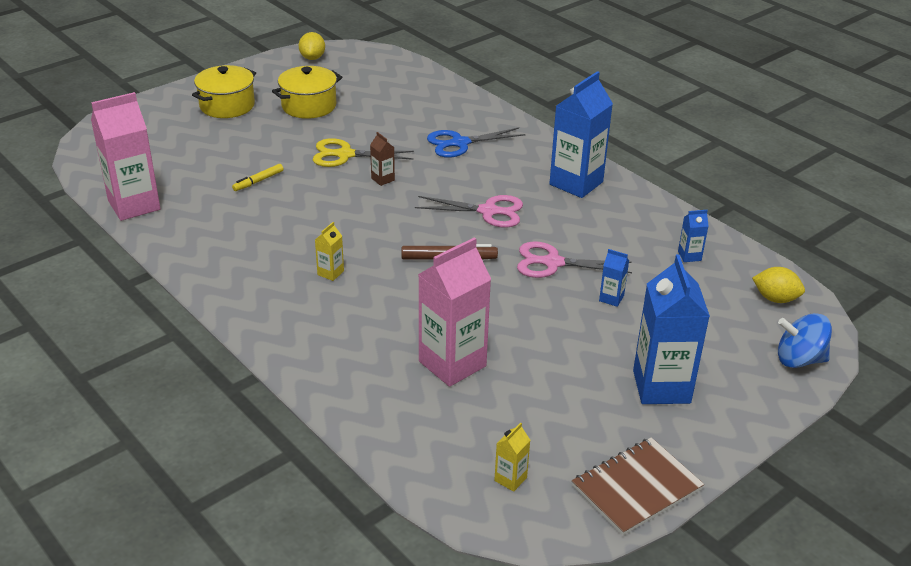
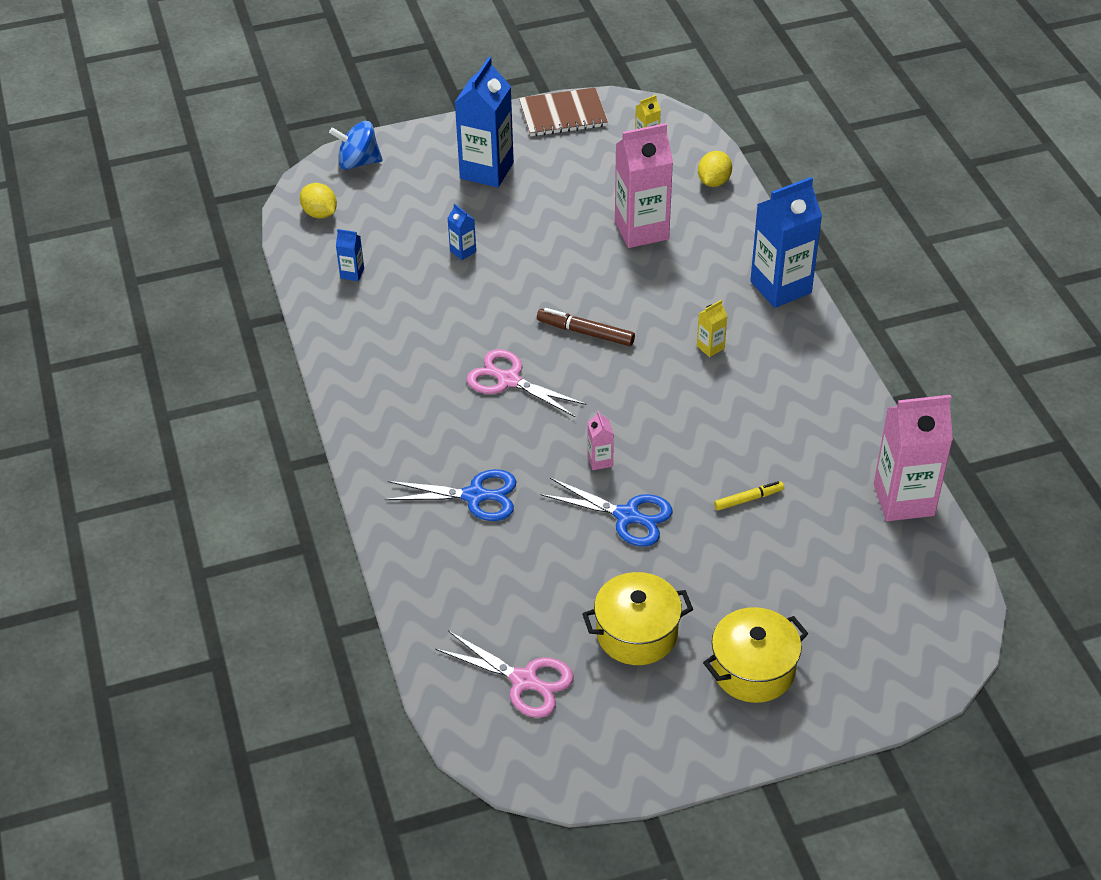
camera: 155 degrees left, 10 degrees up
yellow lemon [299,32,325,60] -> yellow lemon moved to [698,151,732,187]
yellow scissors [313,138,414,167] -> blue scissors [541,478,673,547]
brown carton [370,132,395,186] -> pink carton [587,410,614,470]
pink scissors [517,241,632,278] -> pink scissors moved to [435,631,574,718]
blue carton [549,71,613,198] -> blue carton moved to [750,177,822,308]
blue spinning top [778,313,832,368] -> blue spinning top turned 150 degrees clockwise [329,121,382,170]

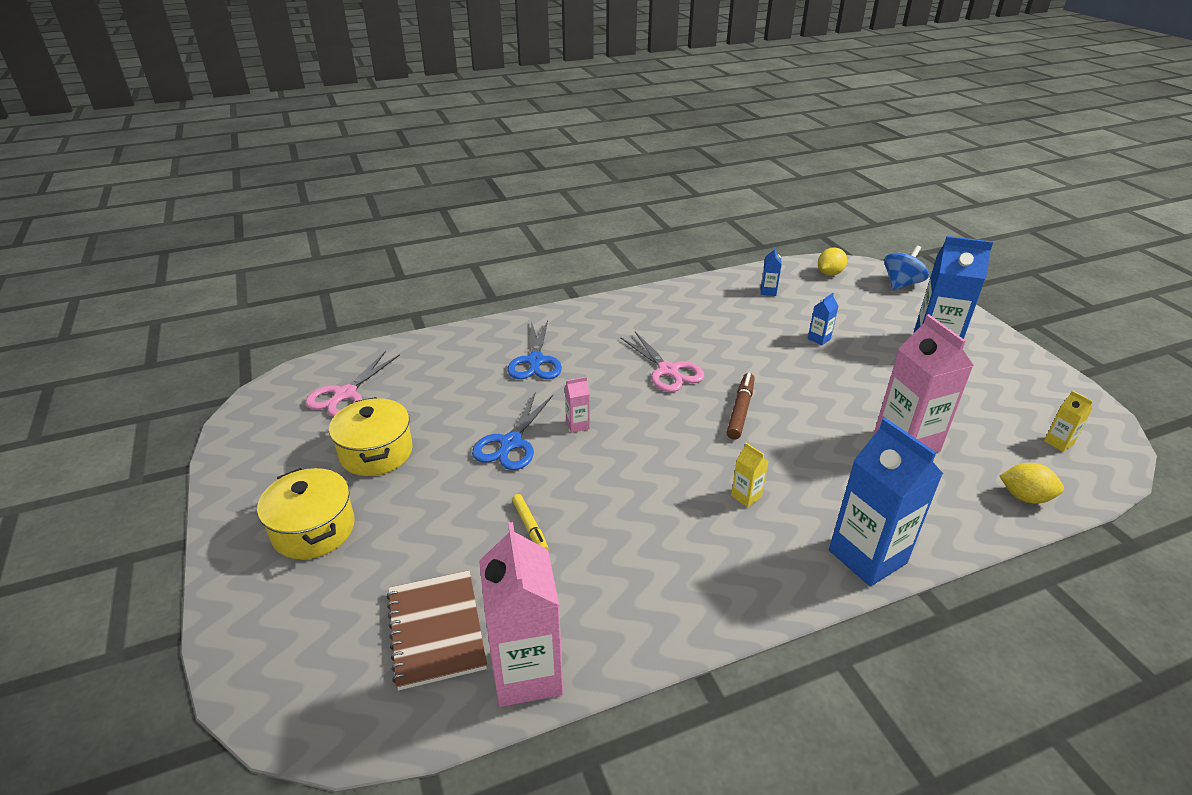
camera: 85 degrees right, 10 degrees down
blue spinning top [329,121,382,170] -> blue spinning top turned 45 degrees clockwise [884,245,929,290]
pink scissors [466,349,587,417] -> pink scissors turned 120 degrees clockwise [620,332,704,392]
brown notebook [519,88,608,136] -> brown notebook moved to [386,570,487,690]

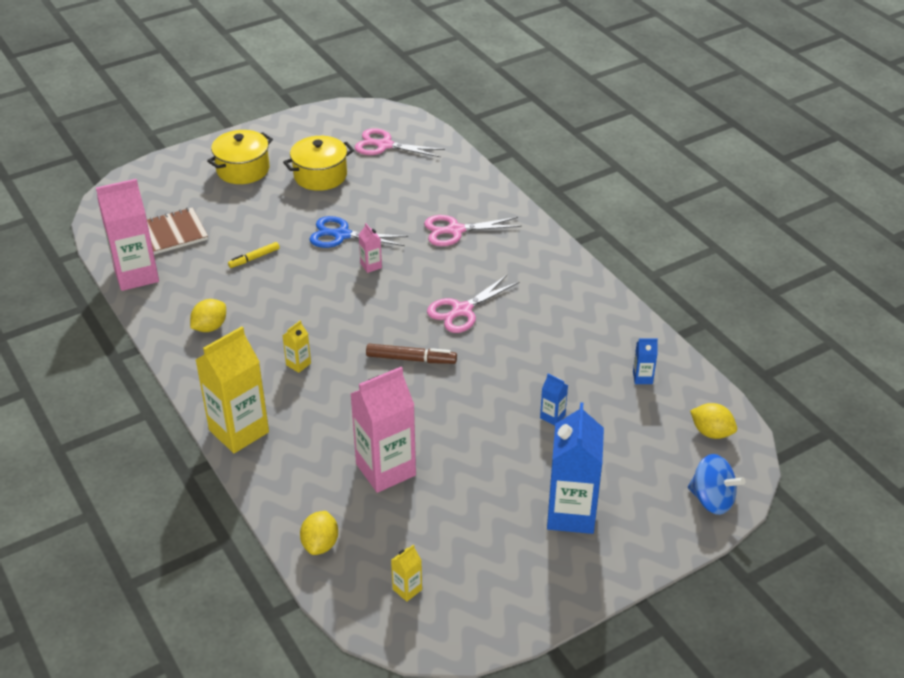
camera: 80 degrees right, 5 degrees up
blue scissors [508,320,562,379] -> pink scissors [424,215,522,246]
blue carton [829,418,943,587] -> yellow carton [196,326,269,453]
none -> yellow lemon [190,299,226,332]

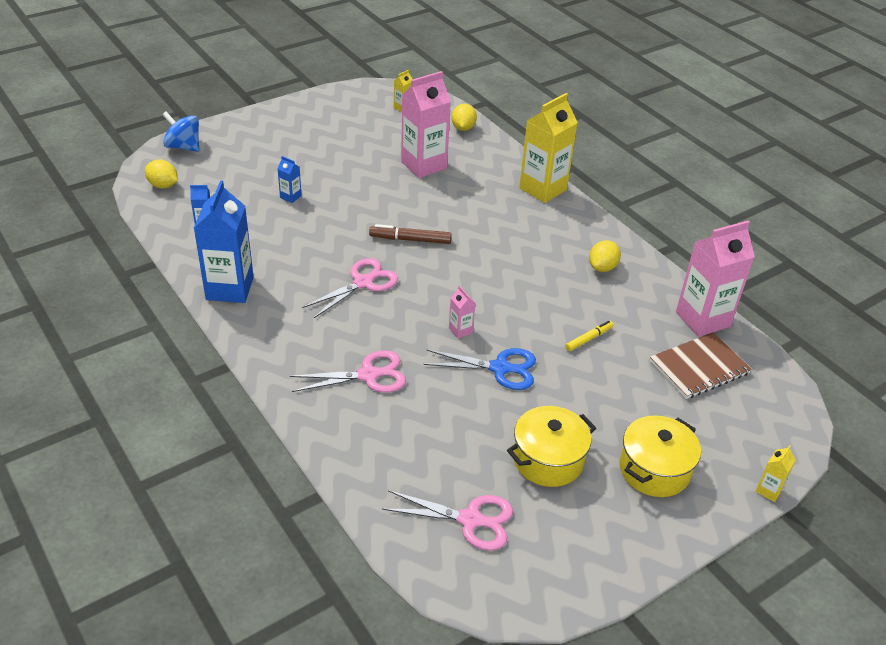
camera: 175 degrees right, 0 degrees up
yellow carton [282,320,311,373] -> yellow carton moved to [756,445,796,502]
blue carton [547,402,604,534] -> blue carton moved to [194,180,254,303]

